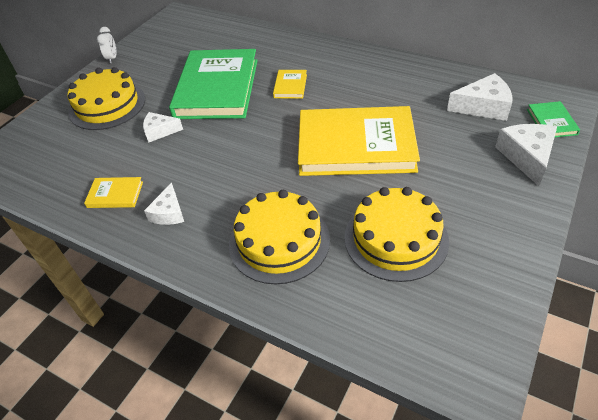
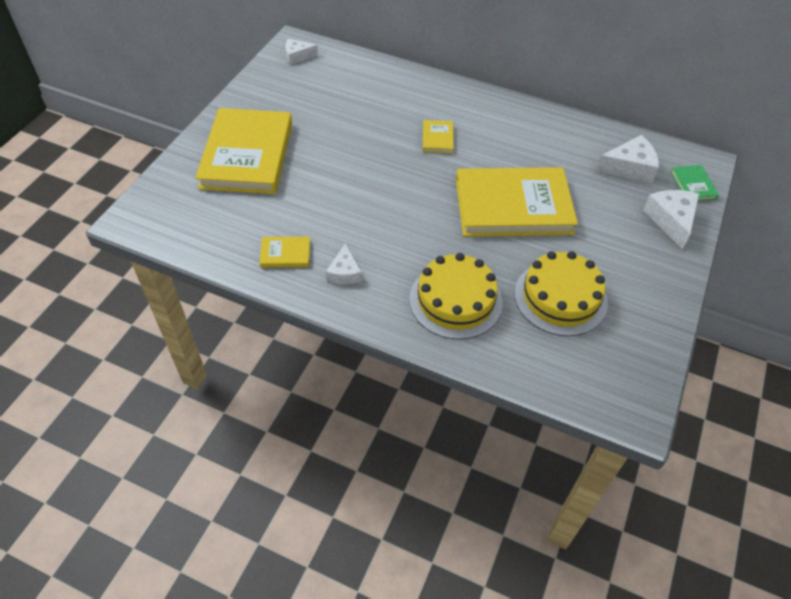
camera: 10 degrees left, 5 degrees up
yellow cake [68,67,145,130] -> yellow book [195,108,292,194]
white clock [97,27,117,64] -> none
white cheese [143,112,183,143] -> white cheese moved to [285,39,318,65]
green book [169,49,258,119] -> none

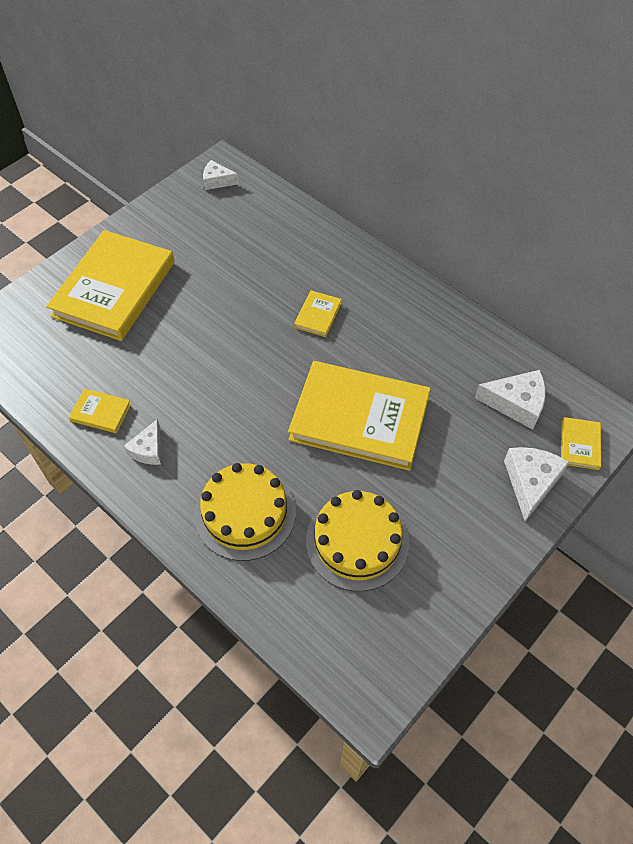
camera: 20 degrees right, 5 degrees up
green book [671,165,719,201] -> yellow book [561,417,602,470]

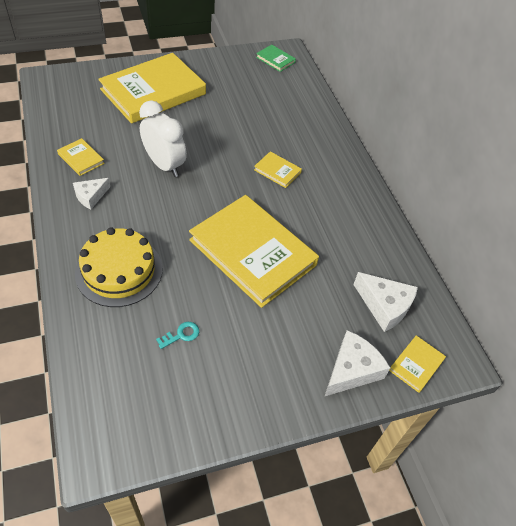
camera: 25 degrees right, 5 degrees down
white cheese [203,160,239,190] -> green book [256,45,296,72]
yellow book [294,290,342,337] -> yellow book turned 75 degrees clockwise [254,151,302,188]
yellow cake [306,490,409,591] -> turquoise key [156,322,199,349]
none -> white clock [139,100,187,177]

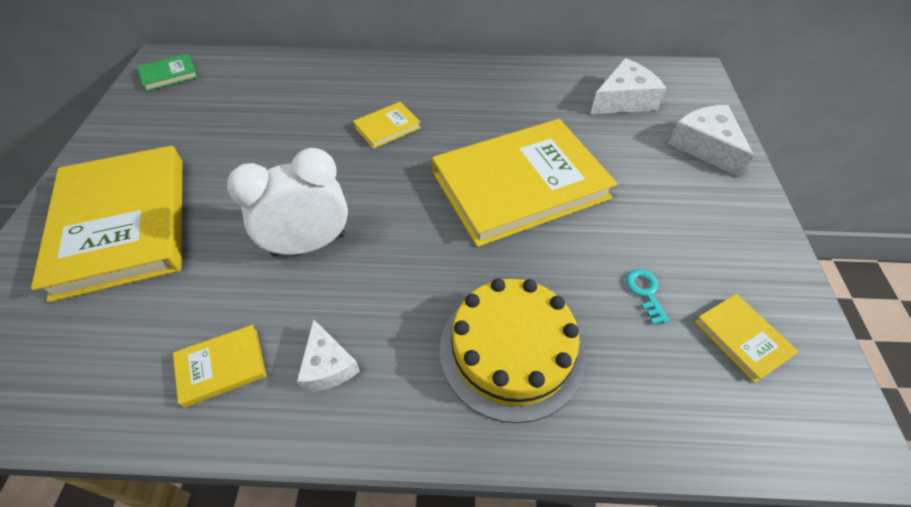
camera: 65 degrees left, 0 degrees up
yellow book [389,335,446,393] -> yellow book moved to [695,294,799,383]

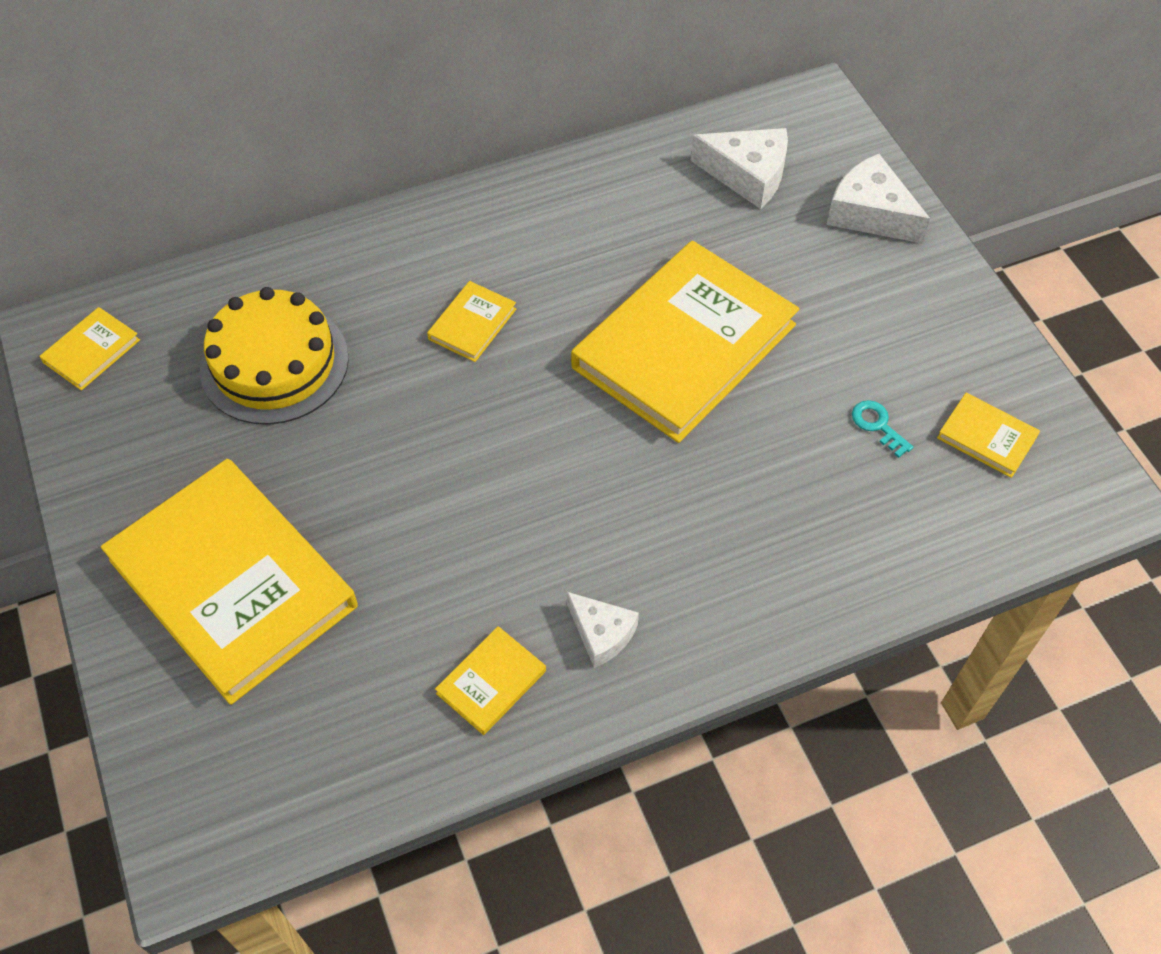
camera: 25 degrees left, 5 degrees up
green book [138,54,198,91] -> yellow book [39,307,140,391]
white clock [227,148,348,257] -> none
yellow cake [440,278,585,423] -> yellow cake moved to [200,287,349,425]
white cheese [590,58,666,114] -> white cheese turned 75 degrees clockwise [691,128,788,209]

